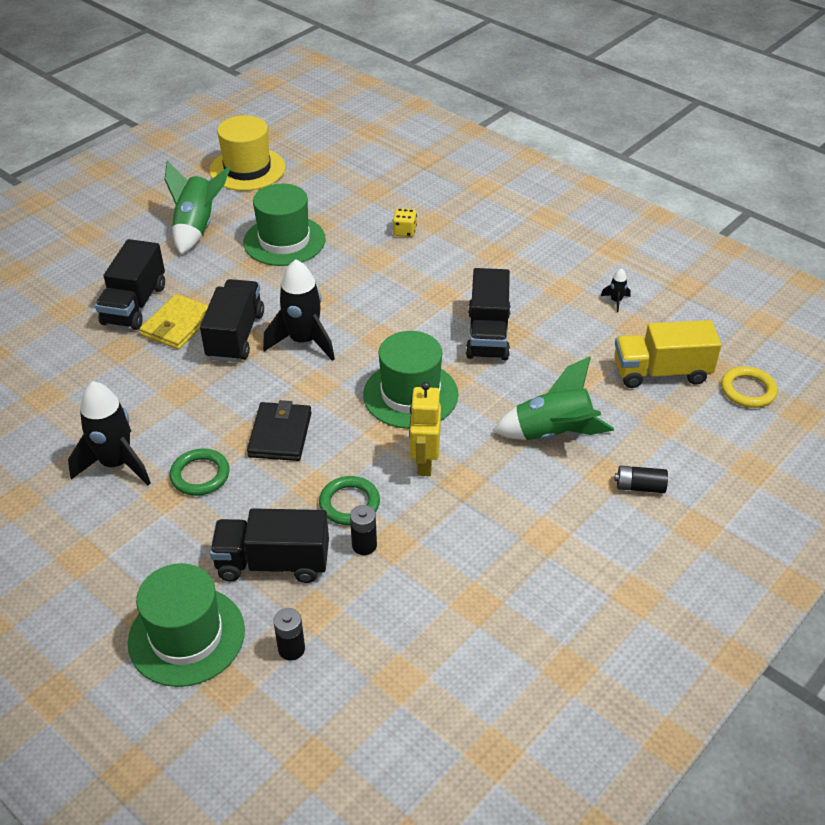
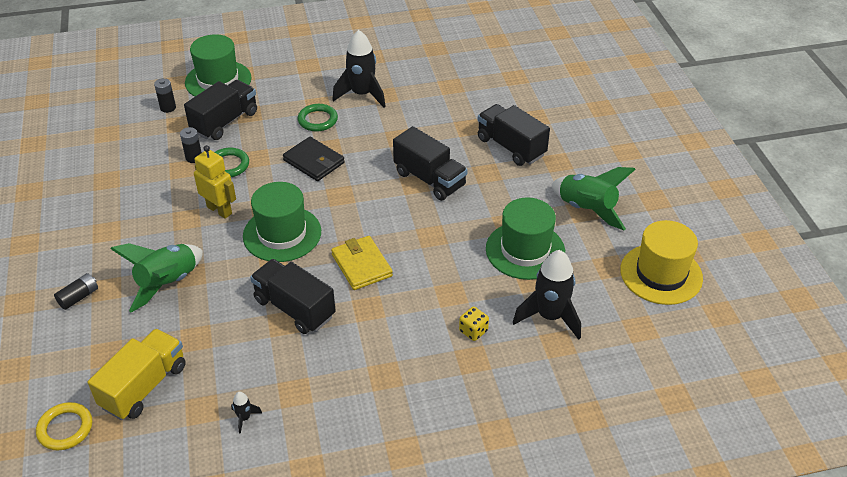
camera: 125 degrees right, 0 degrees up
yellow wallet [140,294,209,350] -> yellow wallet moved to [331,236,393,290]
black rocket [263,259,335,361] -> black rocket moved to [513,250,581,340]

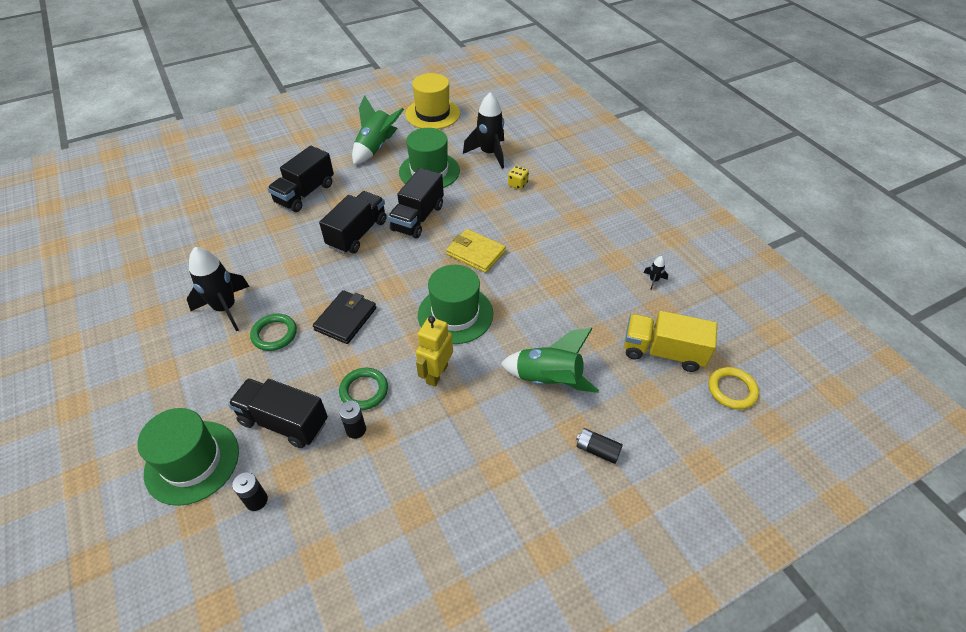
camera: 105 degrees left, 5 degrees up
black truck [250,259,336,334] -> black truck moved to [388,168,444,239]
yellow wallet [331,236,393,290] -> yellow wallet turned 75 degrees clockwise [446,229,506,273]

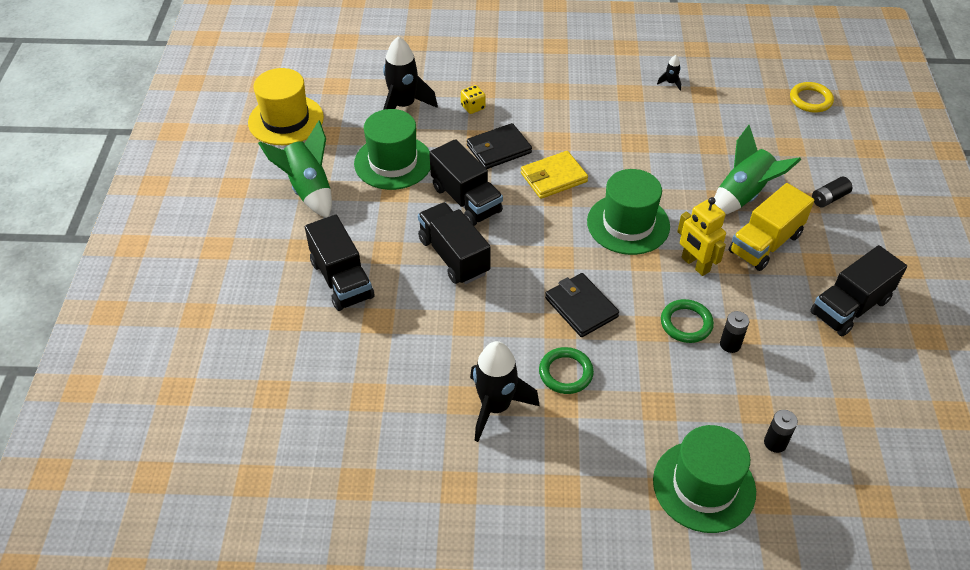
camera: 60 degrees left, 0 degrees up
black truck [228,378,328,448] -> black truck moved to [810,245,907,336]
yellow truck [624,311,717,372] -> yellow truck moved to [729,183,814,271]
none -> black wallet [467,123,532,169]

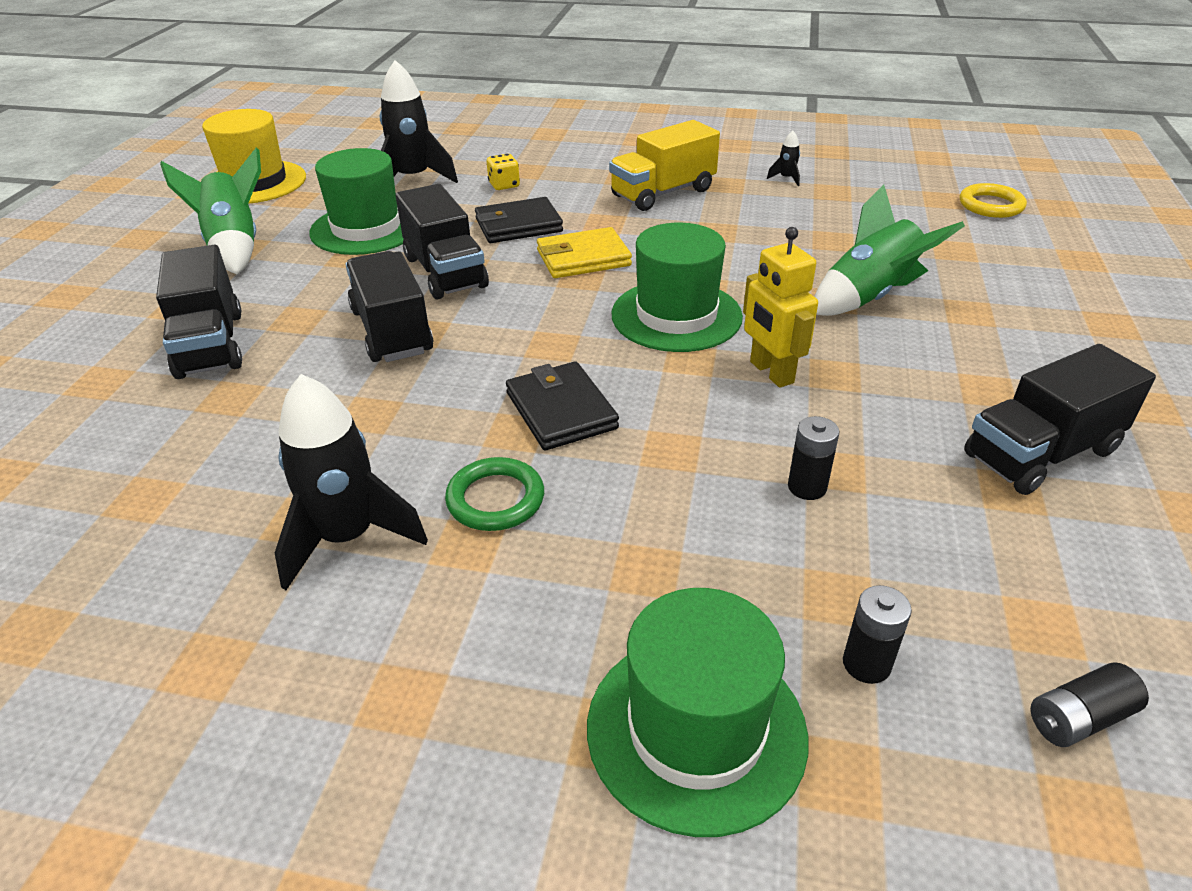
camera: 10 degrees right, 10 degrees down
green ring [661,299,714,343] -> none
yellow truck [729,183,814,271] -> yellow truck moved to [609,120,720,211]
black battery [812,177,852,208] -> black battery moved to [1031,662,1149,747]

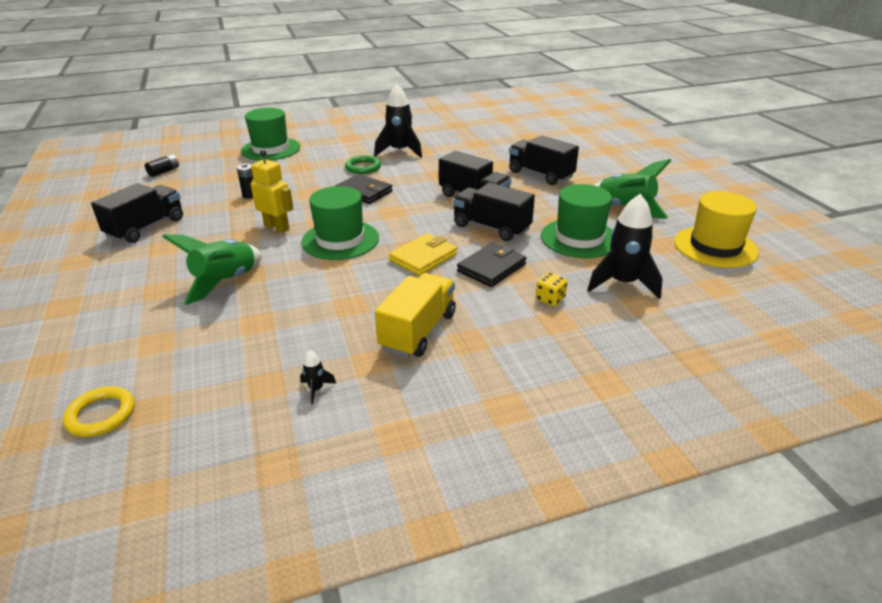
camera: 150 degrees right, 5 degrees down
black battery [843,585,912,684] -> none

